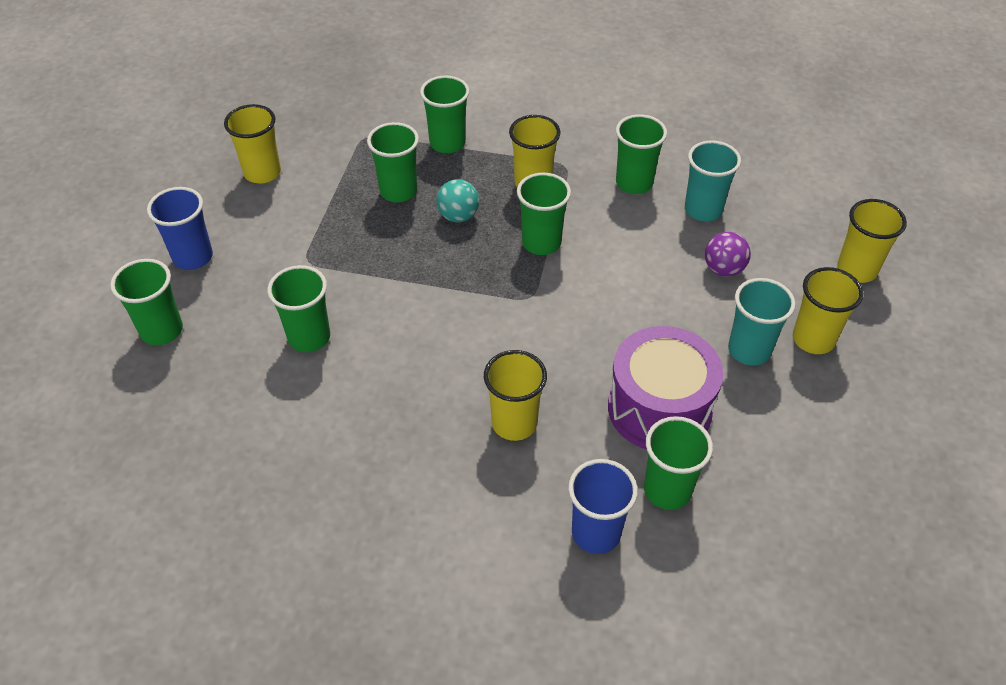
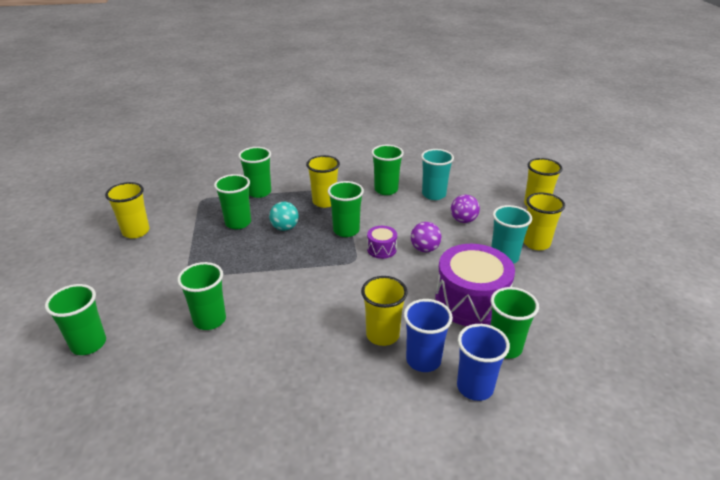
camera: 20 degrees left, 15 degrees down
blue cup [147,187,213,270] -> blue cup moved to [404,299,453,372]
none -> purple drum [367,226,397,259]
none -> purple ball [411,222,442,252]

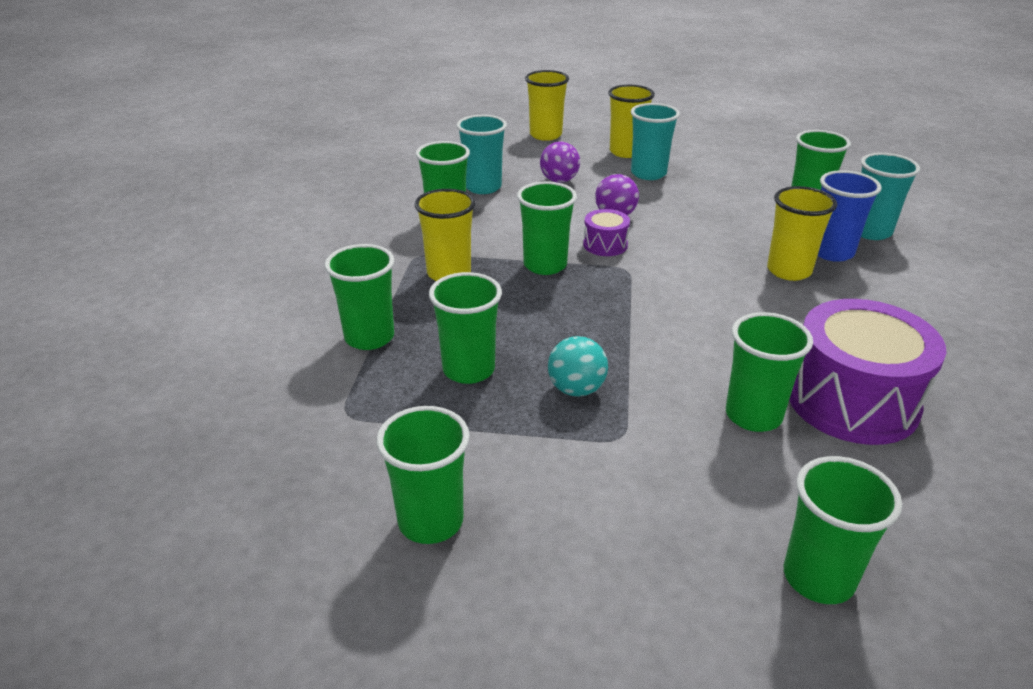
camera: 75 degrees left, 0 degrees up
yellow cup [105,182,149,238] -> green cup [376,406,470,544]
turquoise ball [269,202,299,231] -> turquoise ball moved to [548,336,608,397]
purple drum [435,244,515,326] -> purple drum moved to [789,299,946,445]
blue cup [457,324,510,401] -> turquoise cup [861,153,920,240]

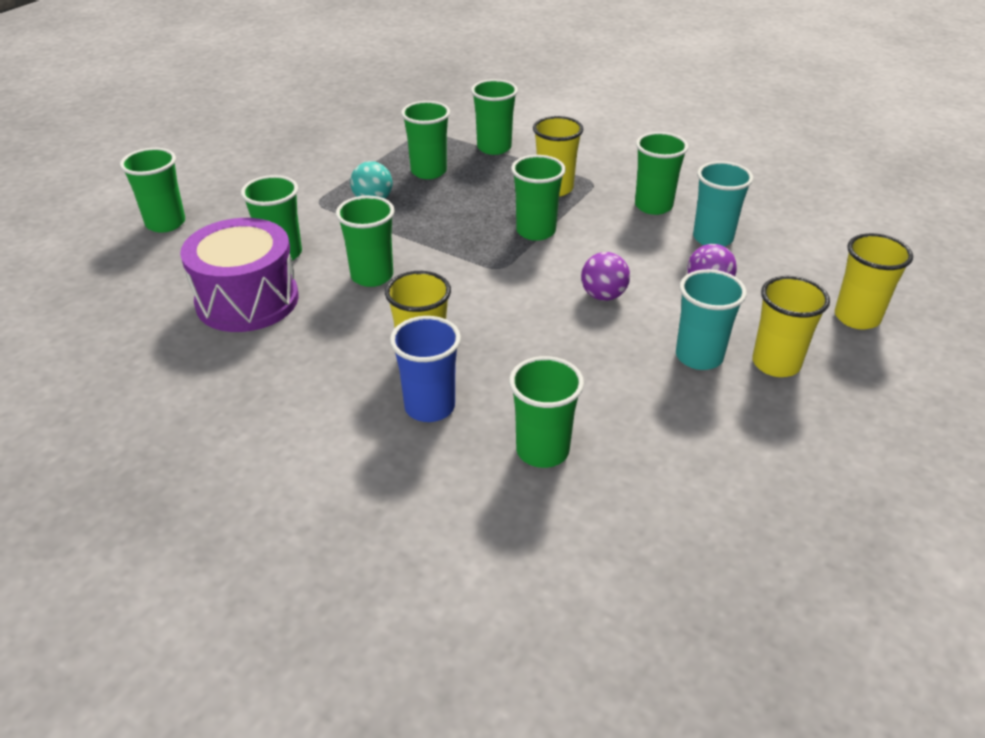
camera: 115 degrees right, 5 degrees up
green cup [376,406,470,544] -> green cup moved to [336,196,395,287]
purple drum [583,209,630,256] -> none
turquoise cup [861,153,920,240] -> none

